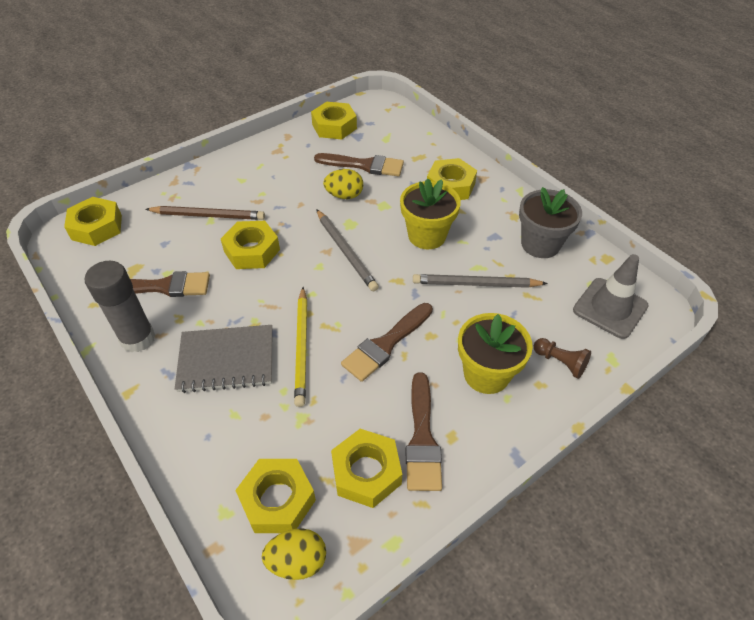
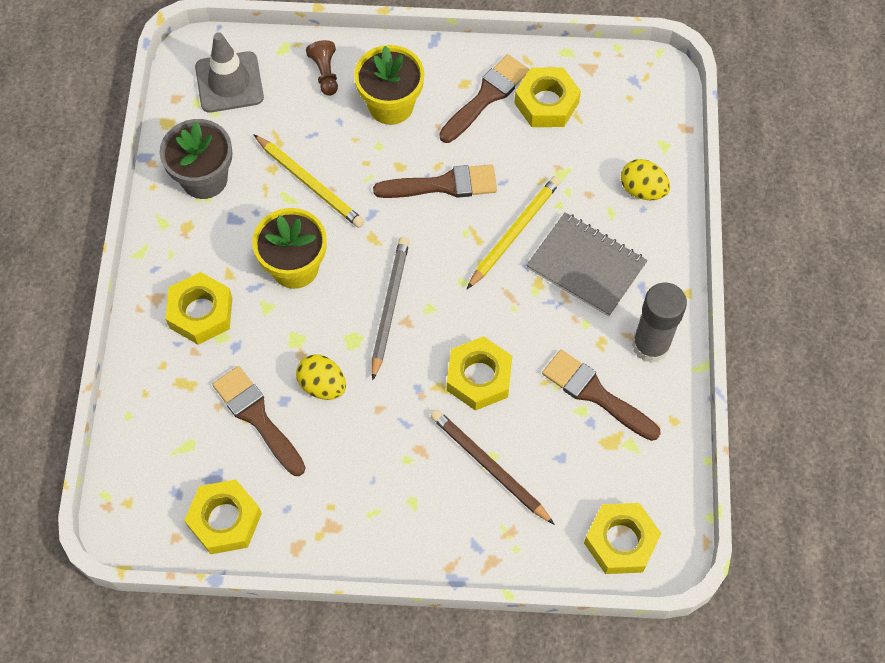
camera: 140 degrees left, 15 degrees up
yellow nut [235,459,316,533] -> none
yellow egg [262,528,326,580] -> yellow egg moved to [621,159,670,200]
grey pencil [413,274,548,288] -> yellow pencil [253,134,365,228]

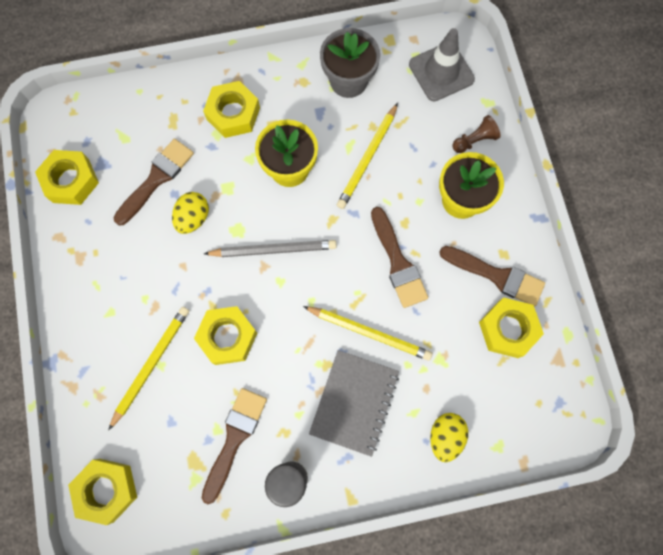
camera: 75 degrees right, 10 degrees up
brown pencil [430,409,555,525] -> yellow pencil [109,307,189,430]

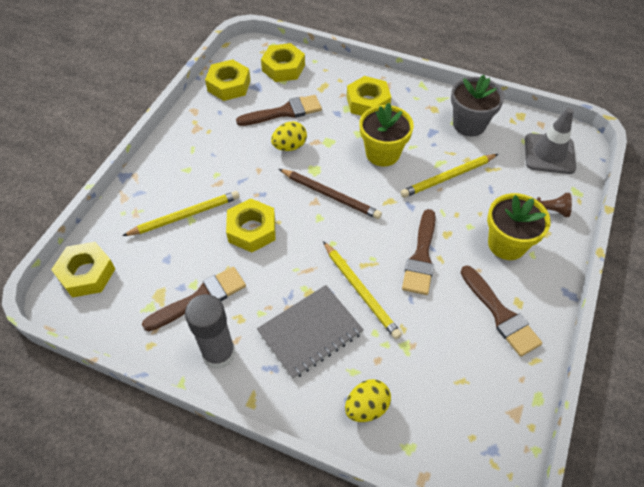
camera: 35 degrees right, 20 degrees down
grey pencil [204,240,337,257] -> brown pencil [279,169,382,219]
yellow nut [479,297,544,358] -> yellow nut moved to [261,43,305,82]

